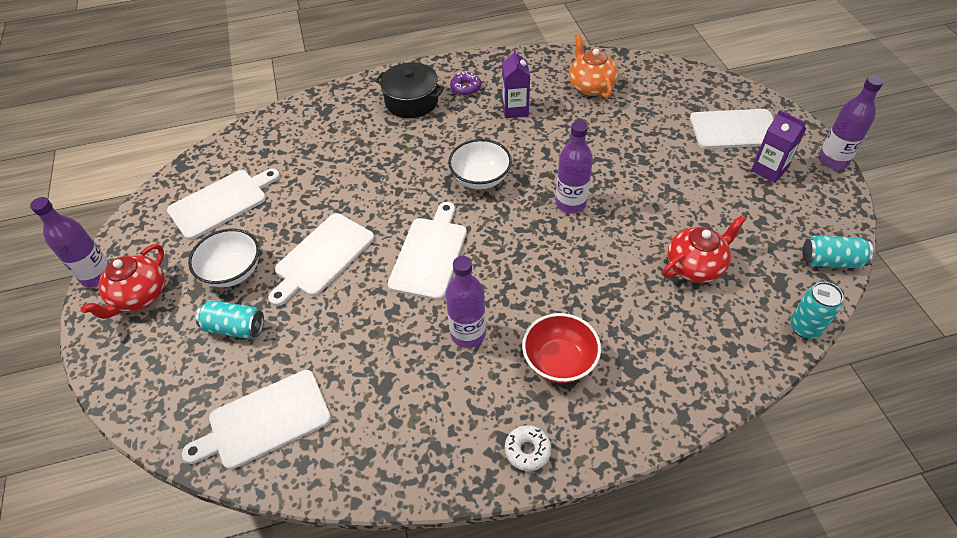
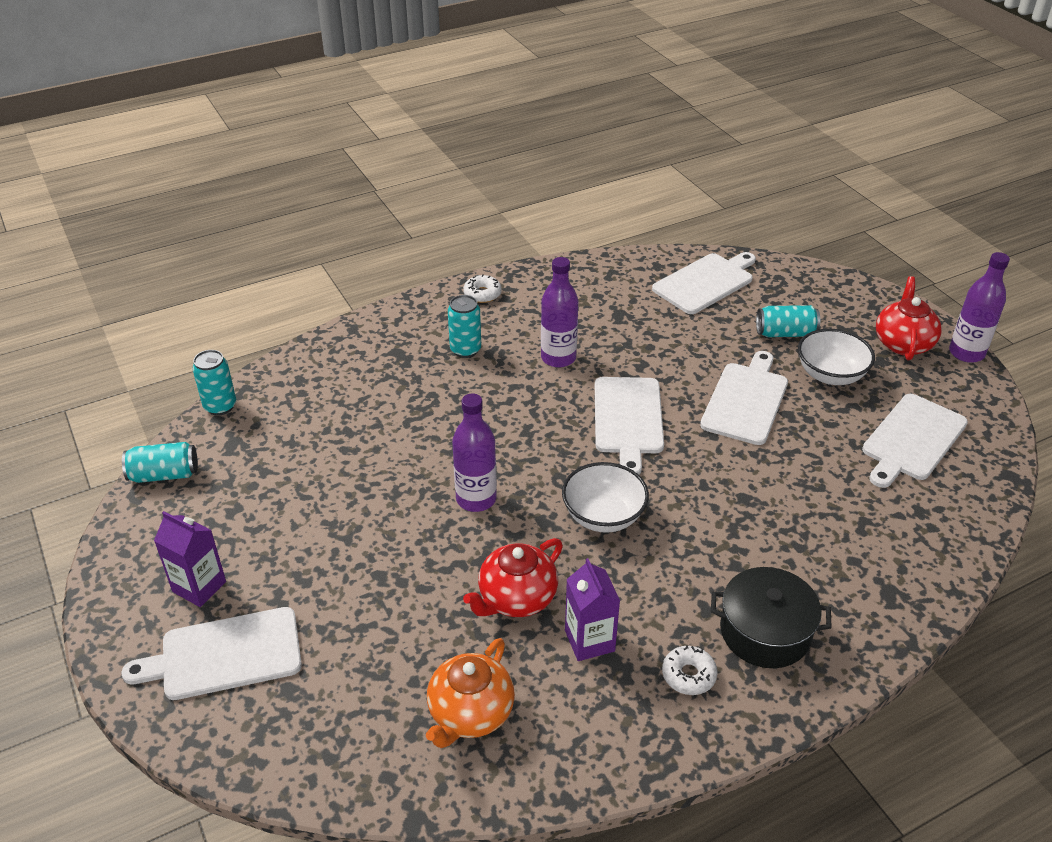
camera: 165 degrees right, 10 degrees down
purple donut [450,72,481,96] -> white donut [662,645,718,695]
red bowl [522,313,601,383] -> turquoise can [448,295,481,358]
orange teapot [569,34,618,98] -> orange teapot turned 60 degrees clockwise [426,638,515,748]
red teapot [663,215,746,283] -> red teapot moved to [463,538,563,617]
purple bottle [818,75,884,170] -> none

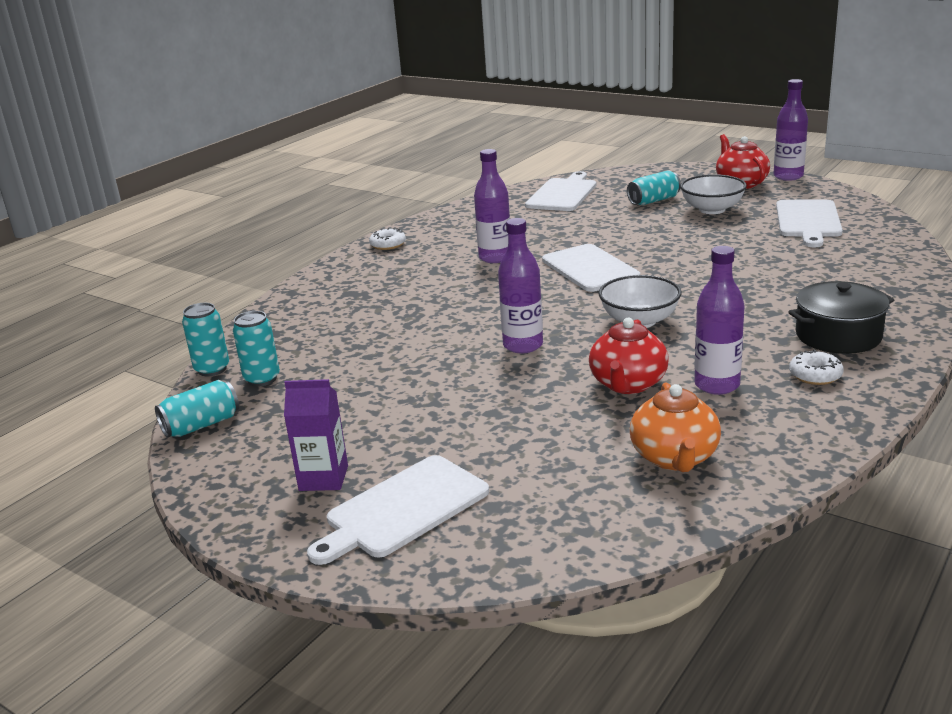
camera: 25 degrees left, 15 degrees down
turquoise can [448,295,481,358] -> turquoise can moved to [233,311,280,387]
purple carton [565,558,620,661] -> purple bottle [694,246,745,395]
white cutting board [700,351,788,445] -> none

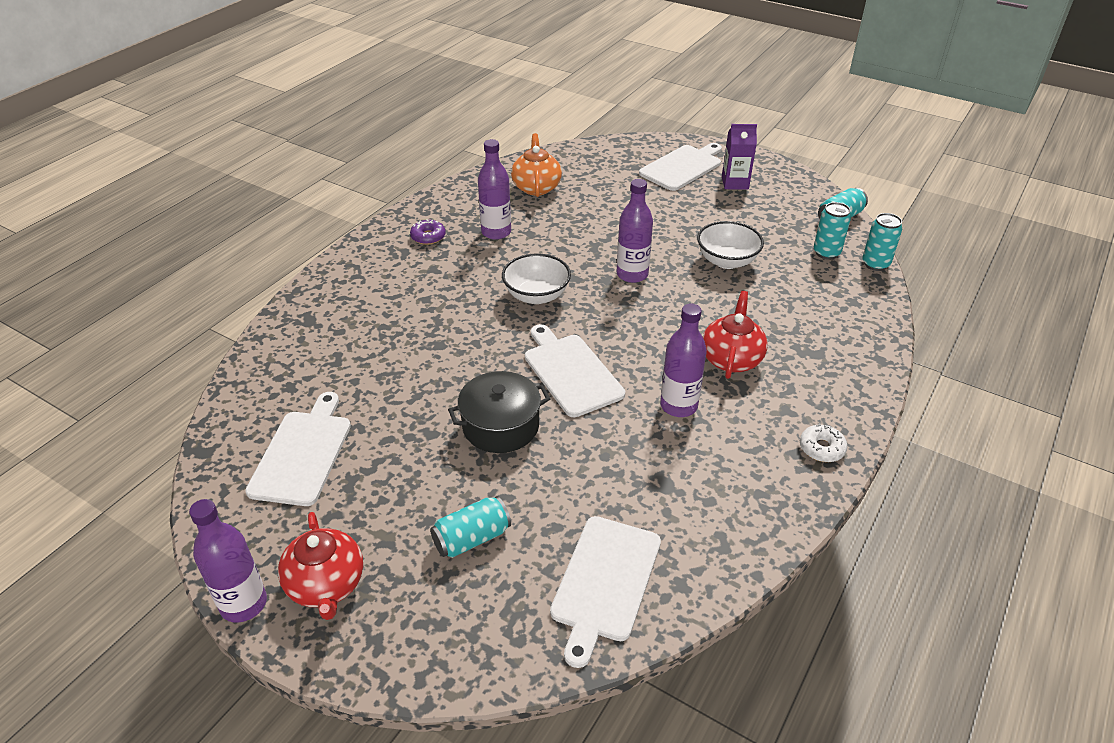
camera: 175 degrees right, 15 degrees up
red teapot [589,318,669,394] -> red teapot moved to [703,291,767,379]
white bowl [680,174,747,214] -> white bowl moved to [697,221,764,269]
black pot [788,281,894,354] -> black pot moved to [448,371,550,453]
white donut [789,350,844,385] -> purple donut [410,219,446,245]

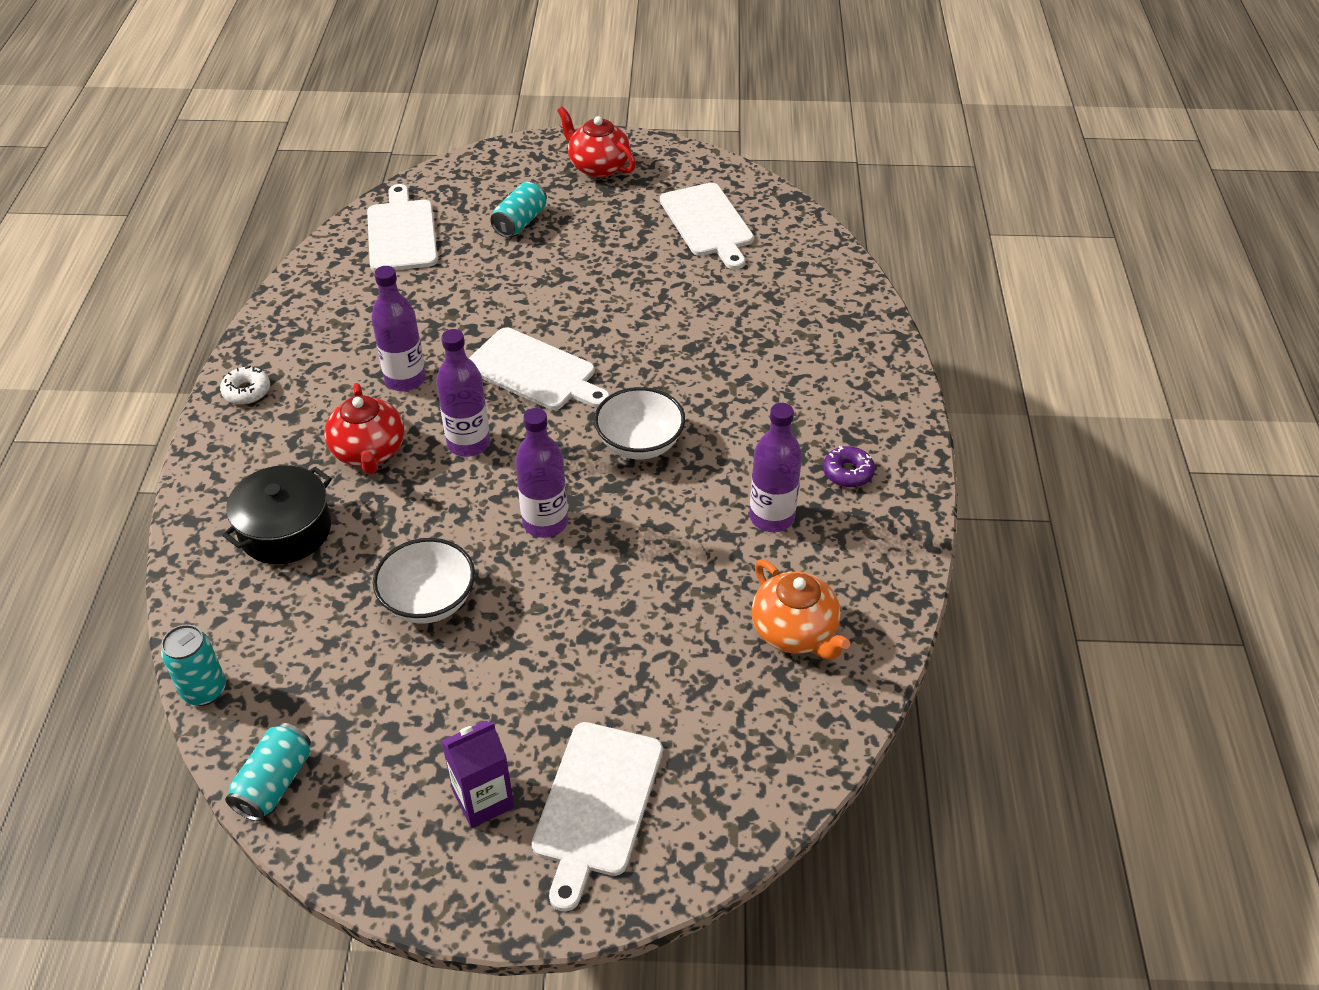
camera: 150 degrees right, 5 degrees up
purple bottle [189,499,267,623] -> purple bottle moved to [436,329,490,457]
black pot [448,371,550,453] -> black pot moved to [222,465,332,564]
turquoise can [814,202,851,260] -> none

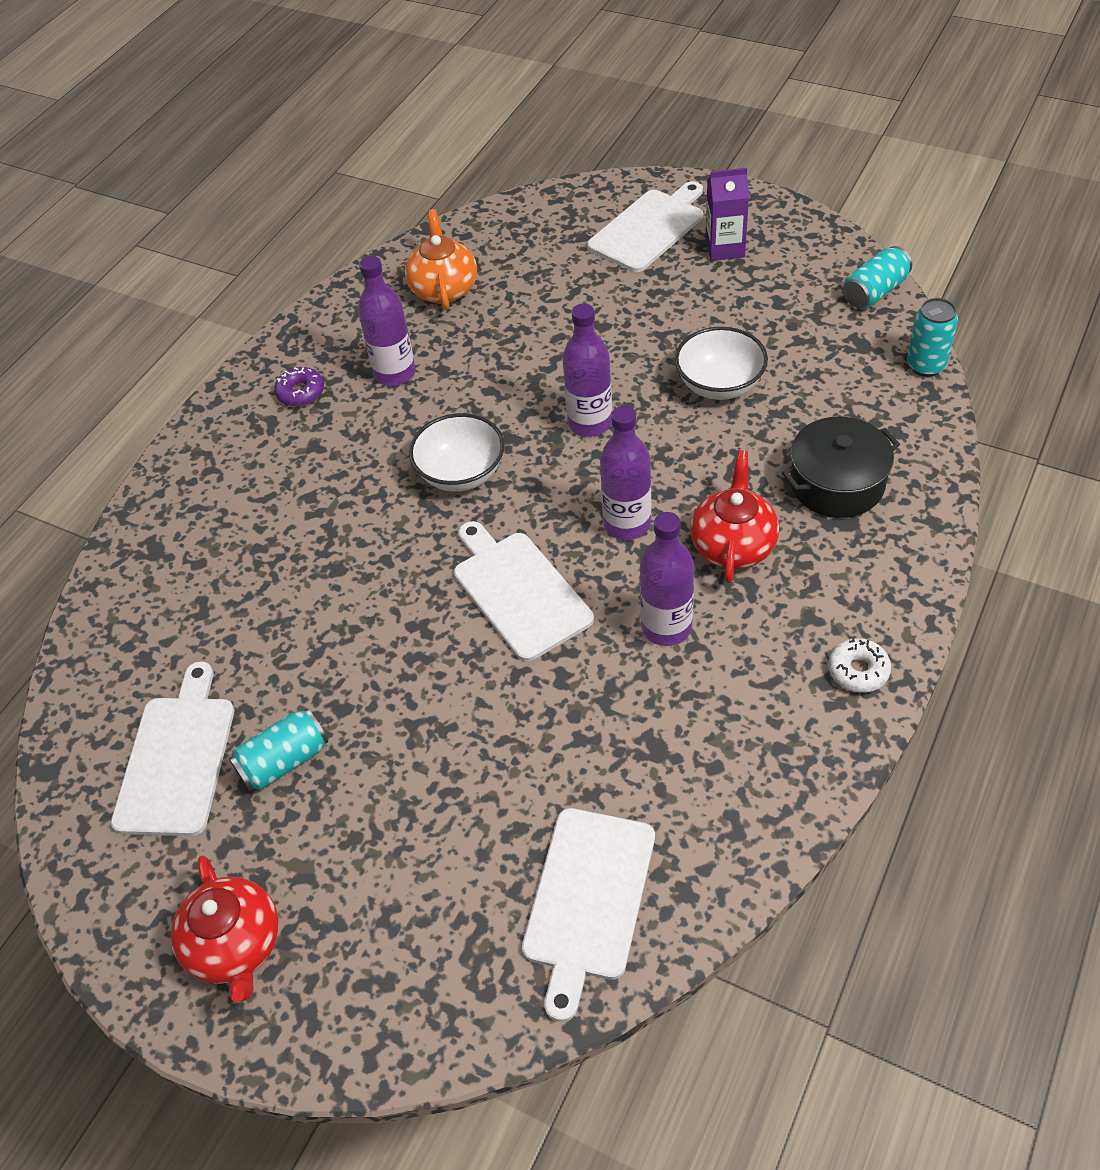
camera: 150 degrees left, 5 degrees up
turquoise can [490,182,547,238] -> turquoise can moved to [229,708,328,791]

